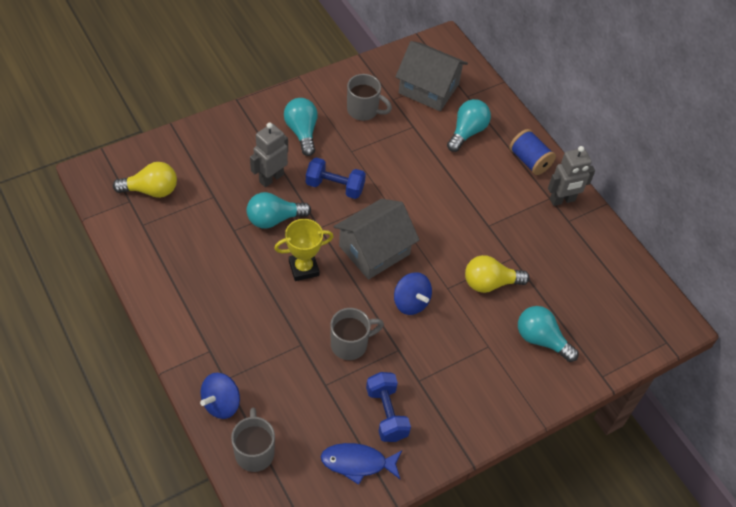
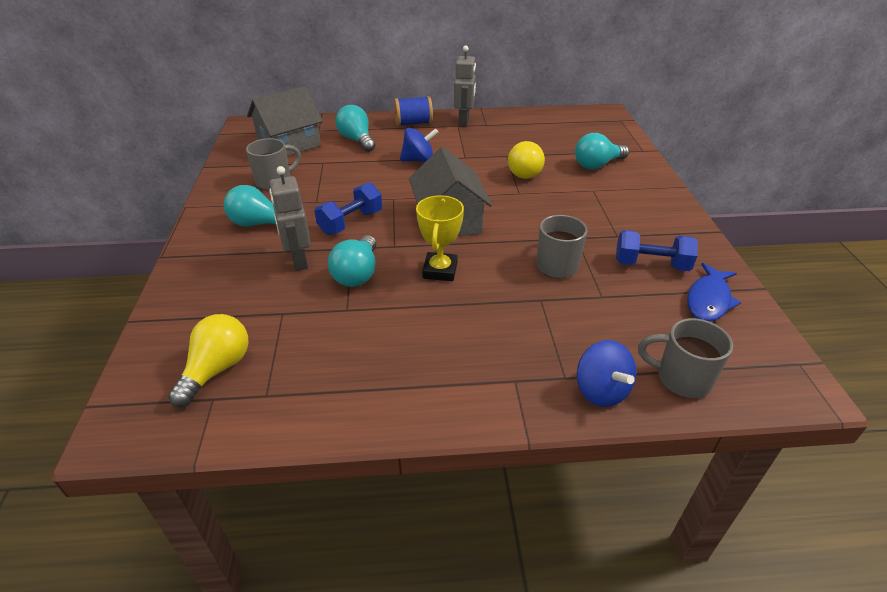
camera: 60 degrees left, 15 degrees down
blue spinning top [394,272,432,315] -> blue spinning top moved to [400,128,439,162]

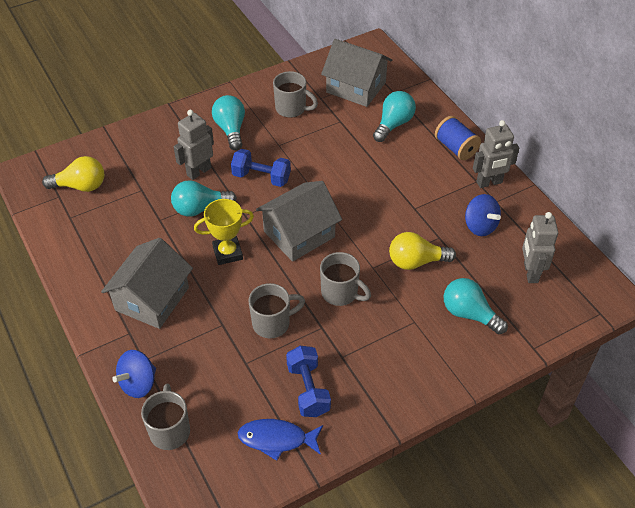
camera: 65 degrees right, 10 degrees up
blue spinning top [400,128,439,162] -> blue spinning top moved to [465,194,501,236]
none -> grey house [101,238,193,329]
none -> grey mug [320,252,371,306]
none -> grey robot [522,212,558,283]

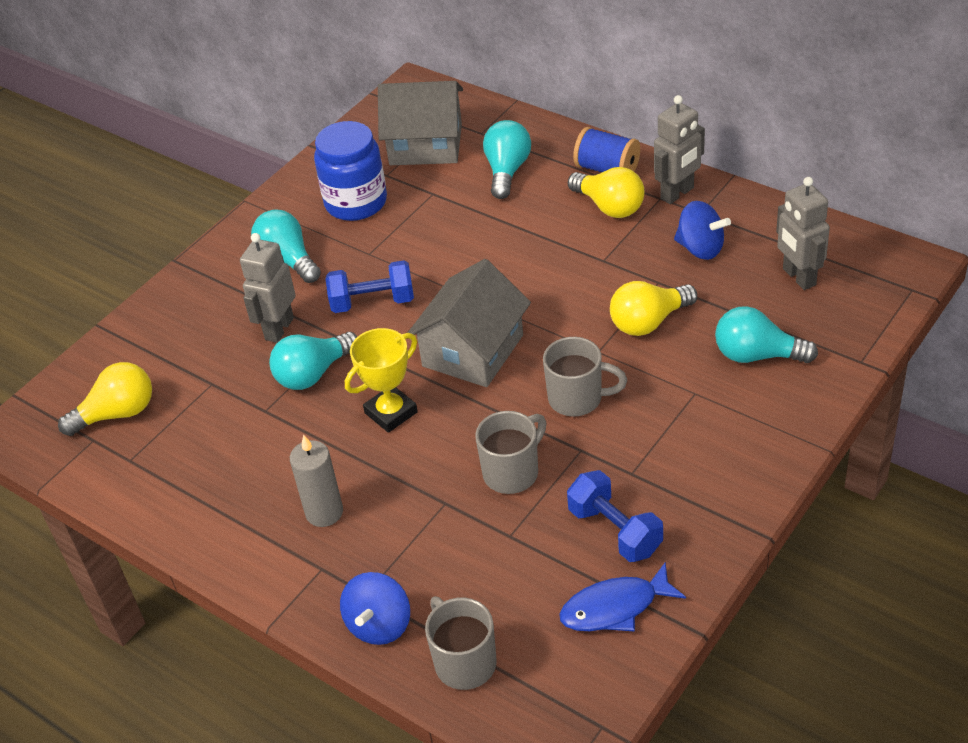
camera: 20 degrees left, 5 degrees down
grey house [101,238,193,329] -> grey candle [290,435,343,527]
grey mug [273,71,318,118] -> blue jar [314,121,387,221]
none -> yellow light bulb [568,167,644,218]

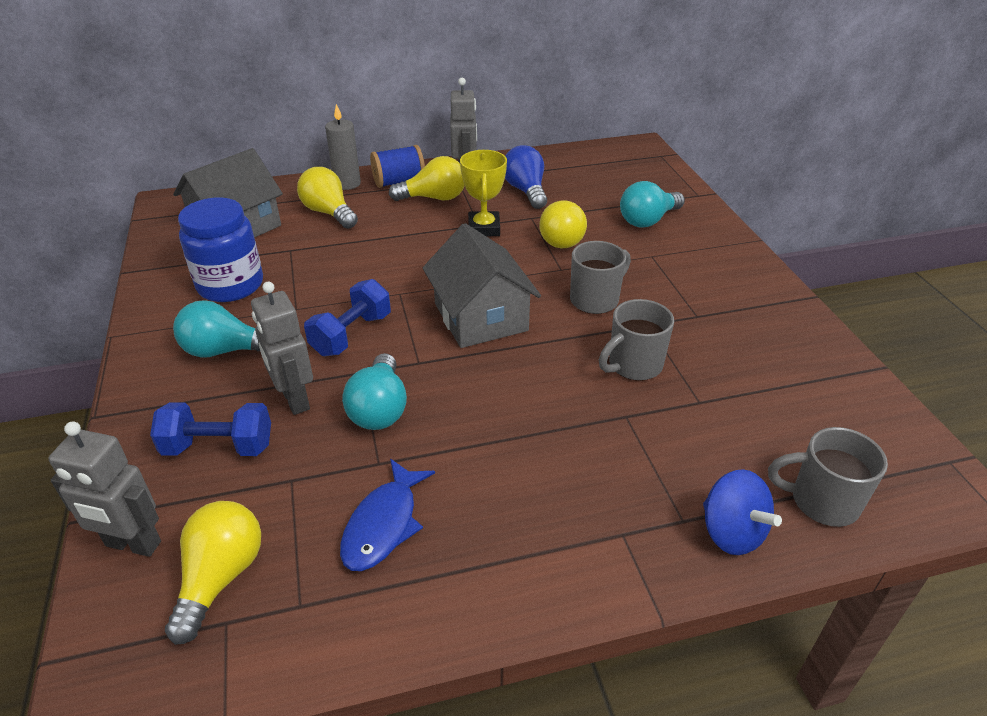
camera: 55 degrees left, 5 degrees down
grey candle [290,435,343,527] -> grey candle moved to [325,104,361,190]
yellow trophy [345,328,418,433] -> yellow trophy moved to [460,150,507,236]
grey mug [475,411,546,494] -> grey mug turned 120 degrees counterclockwise [599,299,674,380]
turquoise light bulb [483,120,531,199] -> yellow light bulb [297,167,358,229]
blue fish [559,562,686,632] -> blue fish moved to [340,459,435,571]
blue dumbbell [567,470,663,562] -> blue dumbbell moved to [150,402,271,456]
blue spinning top [674,201,731,260] -> blue light bulb [505,145,547,209]
grey robot [776,177,830,290] -> grey robot moved to [49,422,161,557]

